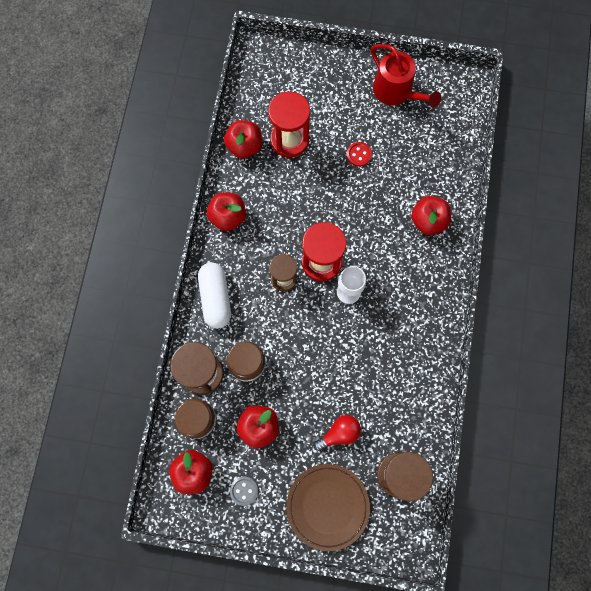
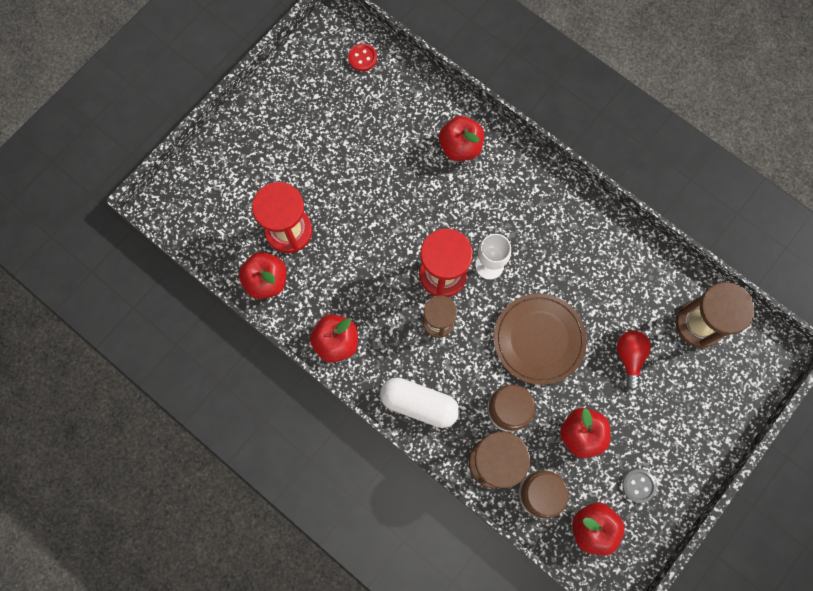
camera: 60 degrees left, 0 degrees up
brown plate [286,464,370,551] -> brown plate moved to [494,293,587,385]
red button [347,142,372,167] -> red button moved to [348,43,377,71]
red watering can [371,44,441,107] -> none

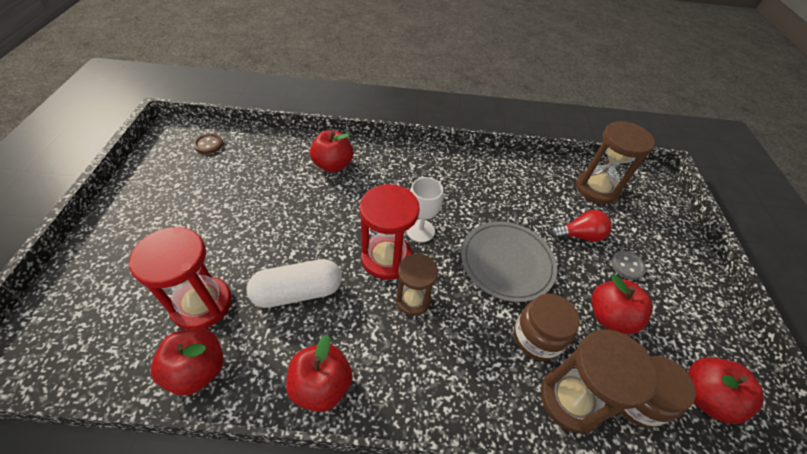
camera: 40 degrees left, 25 degrees down
red button [348,43,377,71] -> brown button [193,134,223,154]
white capsule [380,377,460,428] -> white capsule moved to [247,259,342,308]
brown plate [494,293,587,385] -> grey plate [461,221,557,302]
red light bulb [617,331,651,391] -> red light bulb turned 120 degrees clockwise [551,210,612,242]
grey button [622,469,656,503] -> grey button moved to [611,251,646,280]

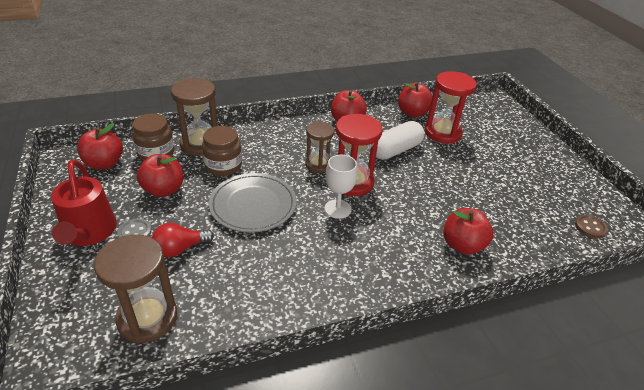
camera: 160 degrees right, 10 degrees down
none -> red watering can [51,159,117,246]

